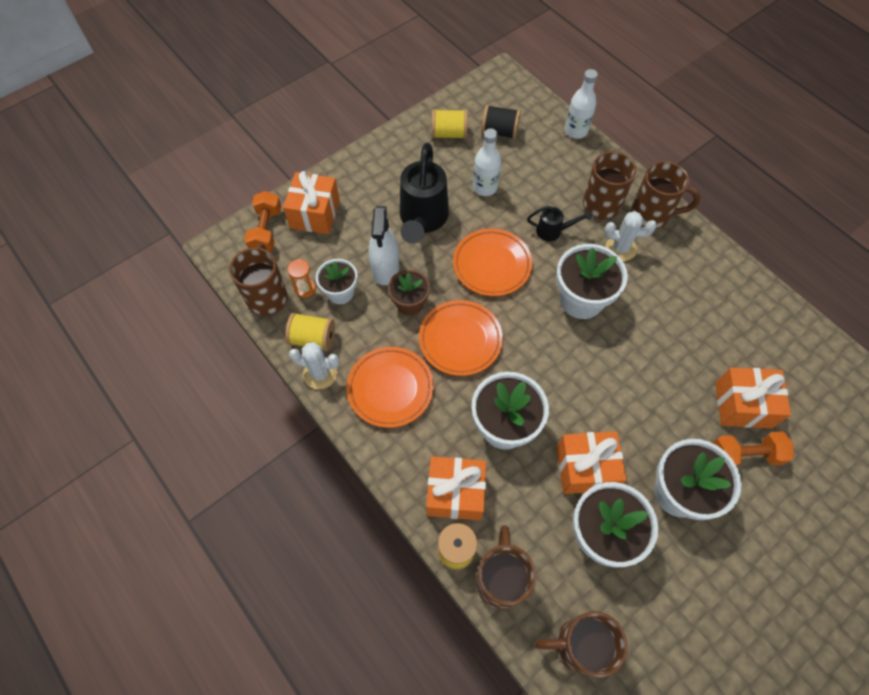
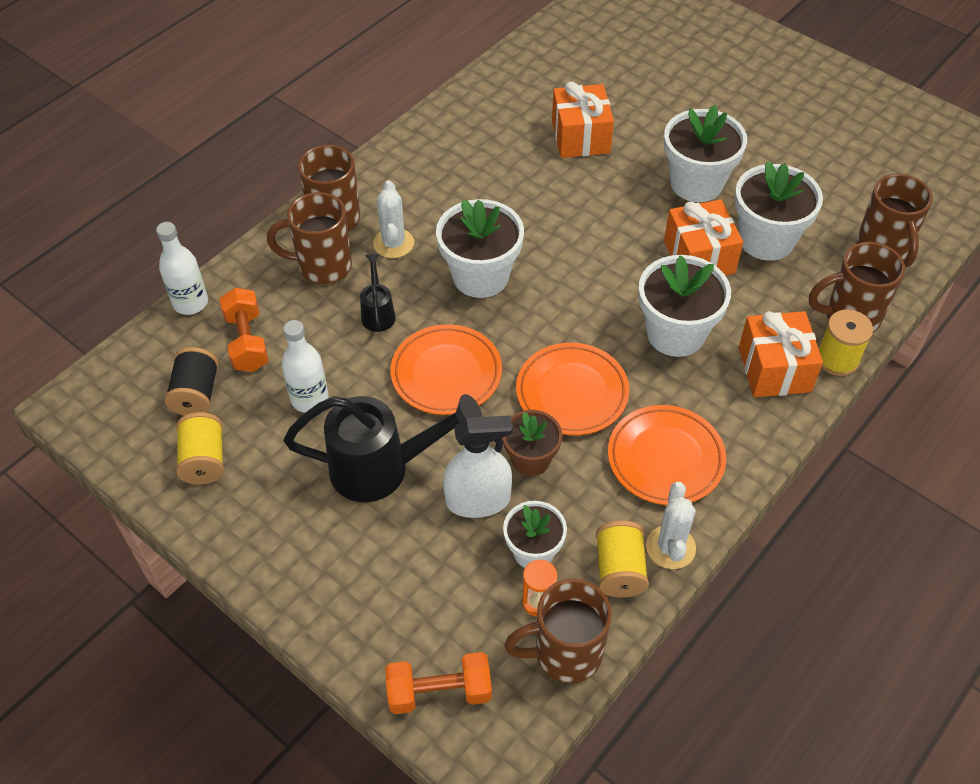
camera: 100 degrees left, 10 degrees down
orange gift [283,171,340,234] -> none
orange dumbbell [713,431,794,466] -> orange dumbbell moved to [220,288,269,372]

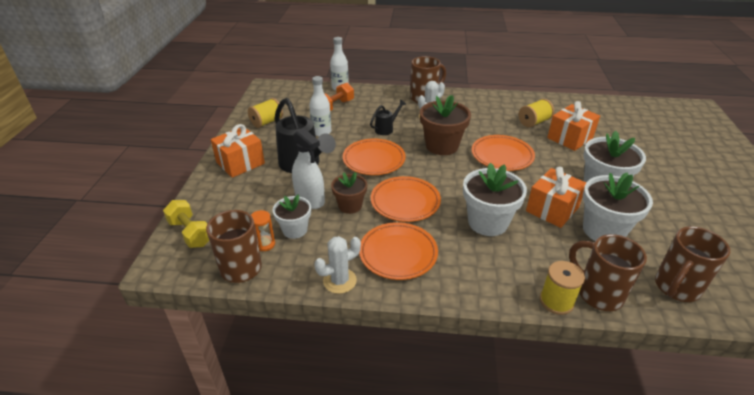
camera: 55 degrees right, 15 degrees down
black spool [165,347,219,416] -> none
brown mug [267,192,352,284] -> none
orange dumbbell [385,652,492,714] -> yellow dumbbell [163,200,209,248]
white flower pot [436,199,524,298] -> brown flower pot [420,95,471,155]
yellow spool [596,521,649,597] -> yellow spool moved to [519,99,554,128]
orange gift [739,311,823,397] -> orange gift moved to [211,124,265,178]
none -> orange plate [472,135,535,171]

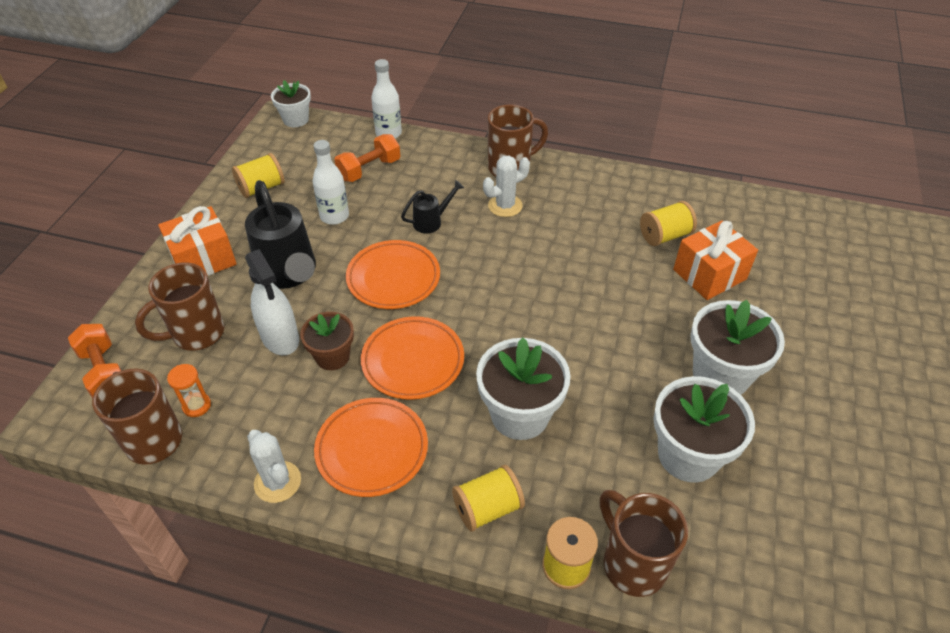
camera: 10 degrees right, 10 degrees up
yellow dumbbell [163,200,209,248] -> orange dumbbell [68,324,122,398]
white flower pot [273,194,311,239] -> white flower pot moved to [271,80,311,127]
white cactus [314,236,361,294] -> white cactus turned 75 degrees clockwise [247,430,301,503]
brown flower pot [420,95,471,155] -> none
orange plate [472,135,535,171] -> none
orange gift [526,167,586,228] -> none
brown mug [655,226,730,302] -> brown mug moved to [135,262,224,351]
none -> yellow spool [452,465,525,532]

